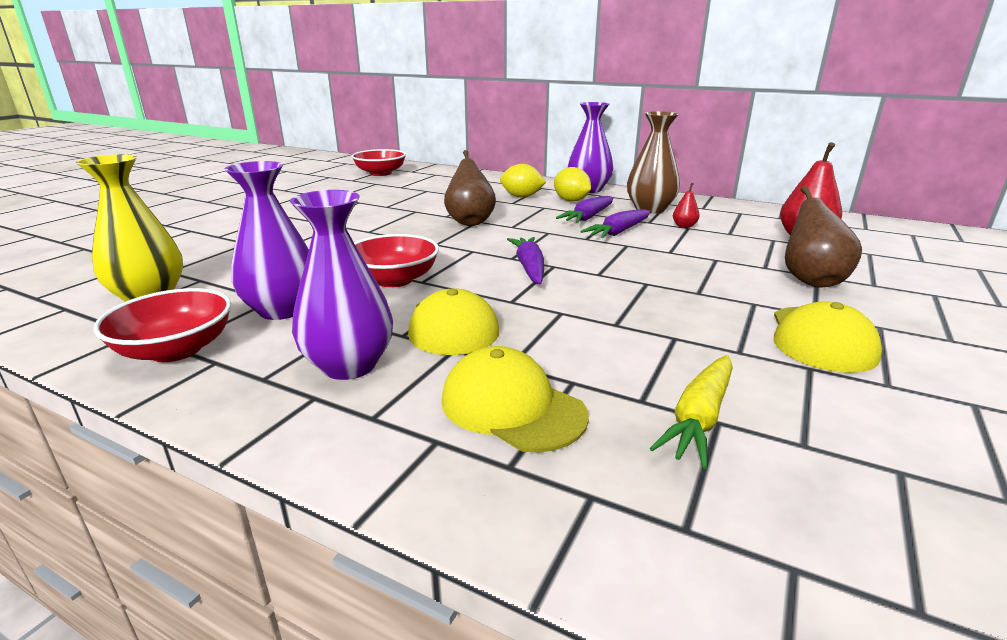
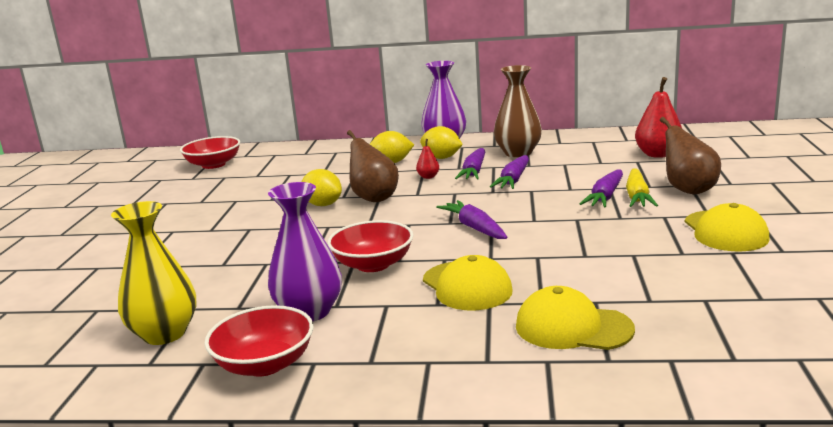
camera: 20 degrees left, 5 degrees down
purple vase [290,190,393,380] -> none
yellow carrot [650,355,733,469] -> yellow carrot moved to [626,168,658,207]
red pear [673,183,700,228] -> red pear moved to [416,139,439,179]
none -> yellow lemon [301,169,342,206]
none -> purple carrot [579,170,623,208]

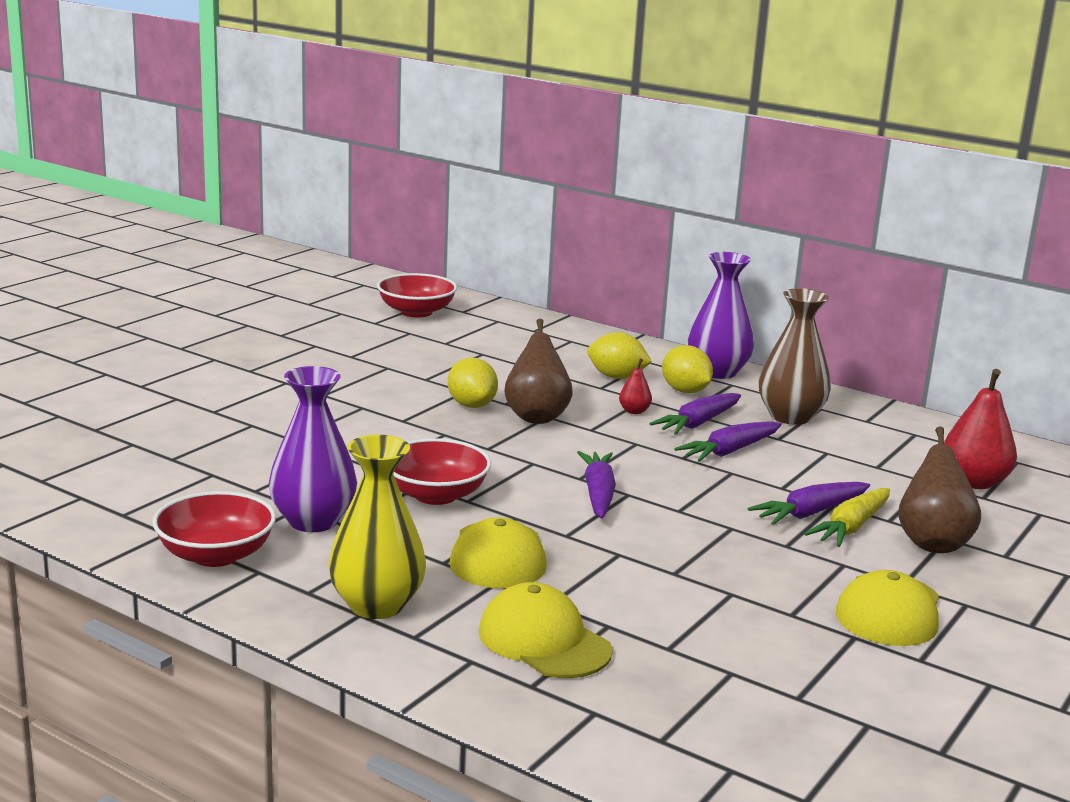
camera: 25 degrees right, 0 degrees up
yellow vase [111,201,197,345] -> yellow vase moved to [328,435,426,619]

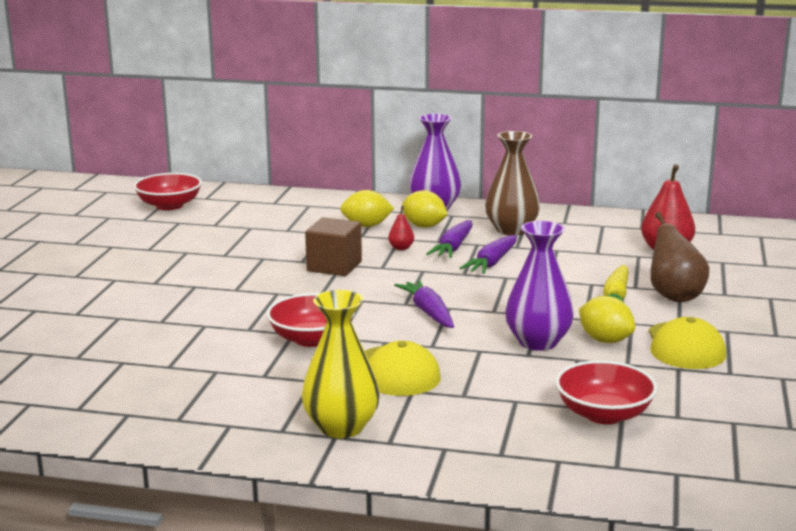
camera: 20 degrees left, 0 degrees up
red bowl [153,491,276,567] -> red bowl moved to [555,360,657,424]
purple vase [269,366,357,532] -> purple vase moved to [505,221,574,351]
yellow lemon [448,358,498,408] -> yellow lemon moved to [579,296,635,343]
yellow cap [479,582,613,678] -> none
brown pear [504,318,573,424] -> brown cube [305,217,362,276]
purple carrot [747,482,870,525] -> none

